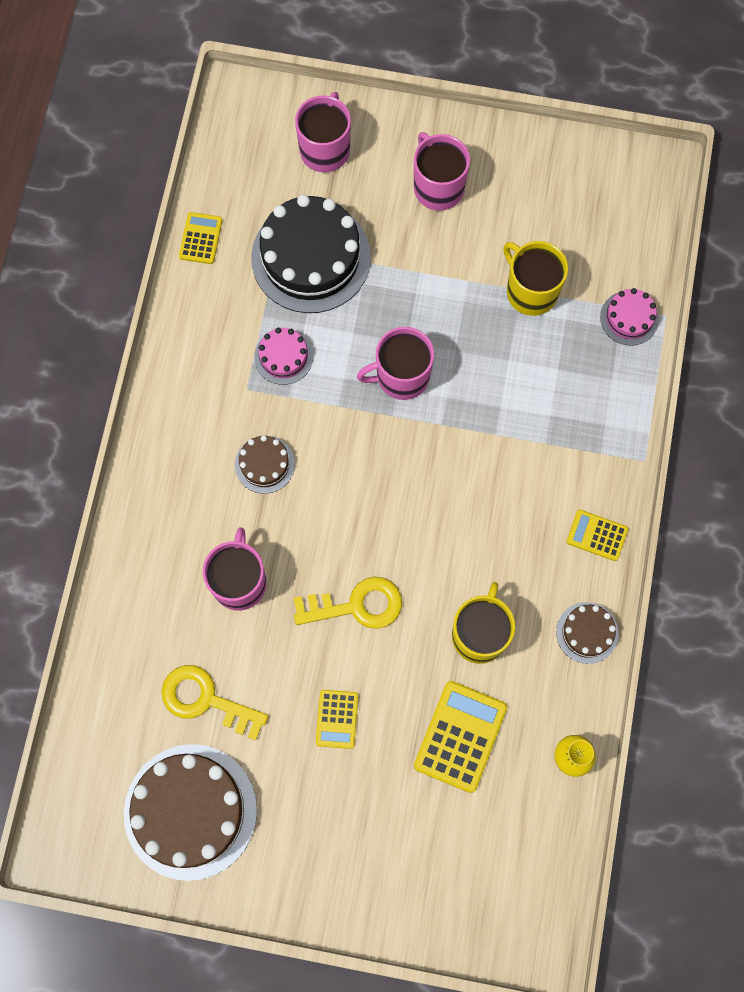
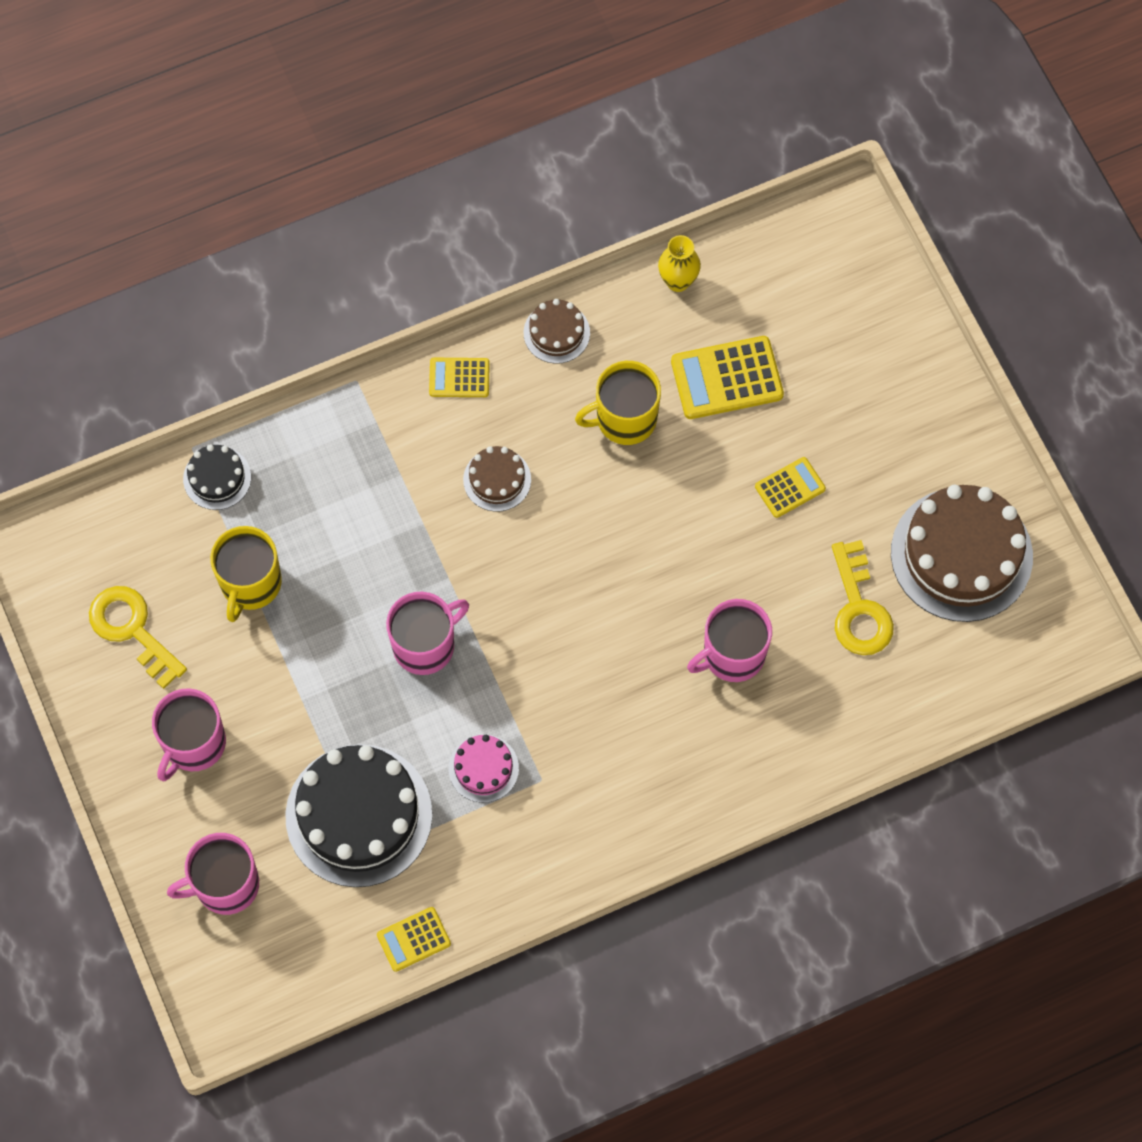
camera: 125 degrees left, 5 degrees down
brown cake [235,435,295,494] -> brown cake moved to [463,446,531,512]
yellow key [294,577,402,629] -> yellow key moved to [89,586,187,689]
pink mug [357,327,434,400] -> pink mug turned 75 degrees counterclockwise [386,592,469,675]
yellow calculator [566,510,628,561] -> yellow calculator turned 105 degrees clockwise [429,358,490,397]
pink cake [600,288,659,345] -> black cake [183,444,251,510]

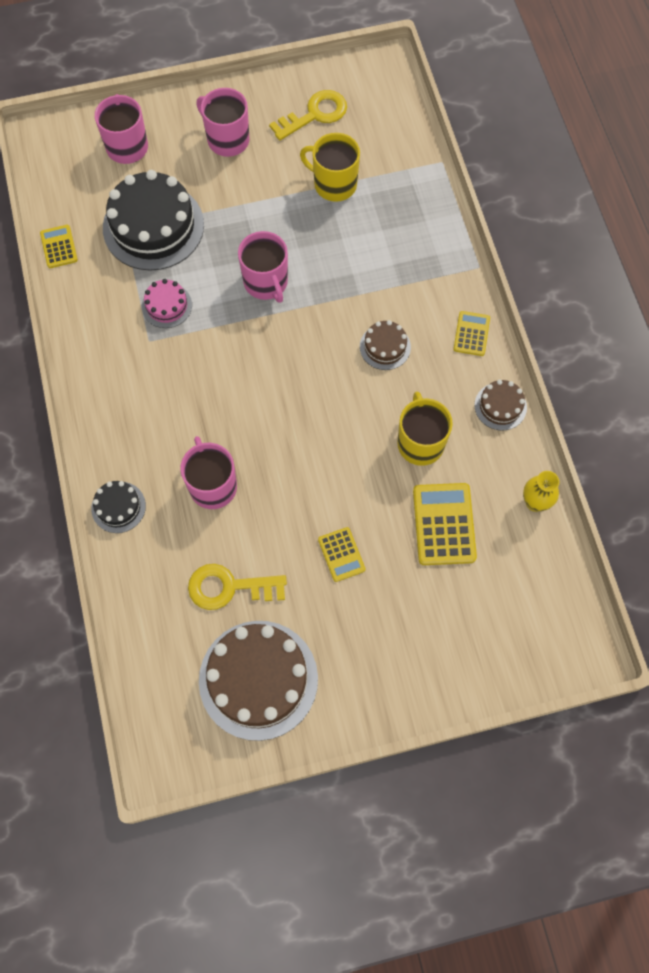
camera: 100 degrees right, 0 degrees up
black cake [183,444,251,510] -> black cake moved to [91,481,146,533]

